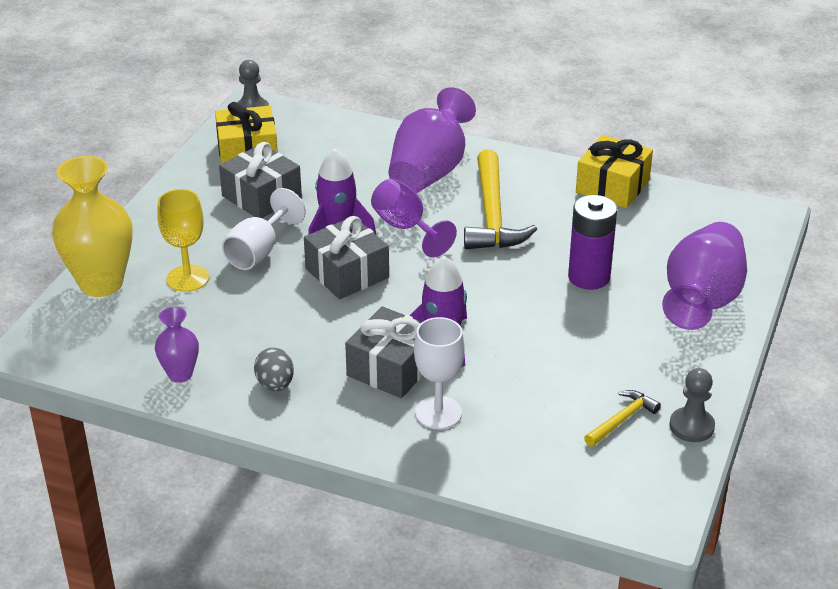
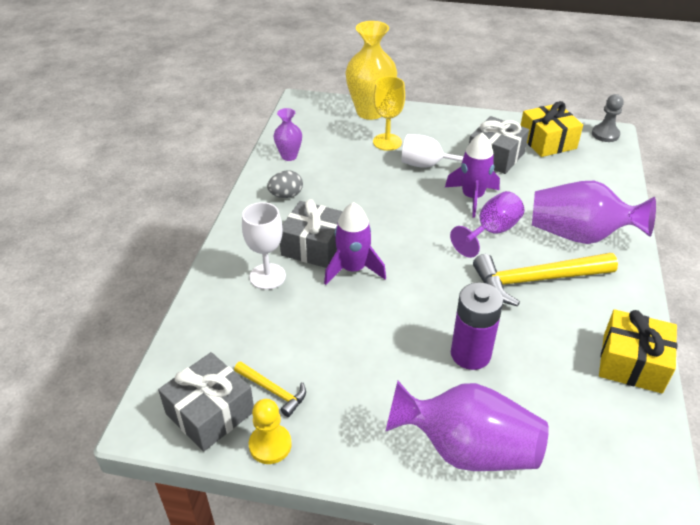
camera: 80 degrees right, 5 degrees up
grey gift [304,216,389,299] -> grey gift moved to [158,352,254,452]
grey pawn [669,368,715,442] -> yellow pawn [249,399,292,464]

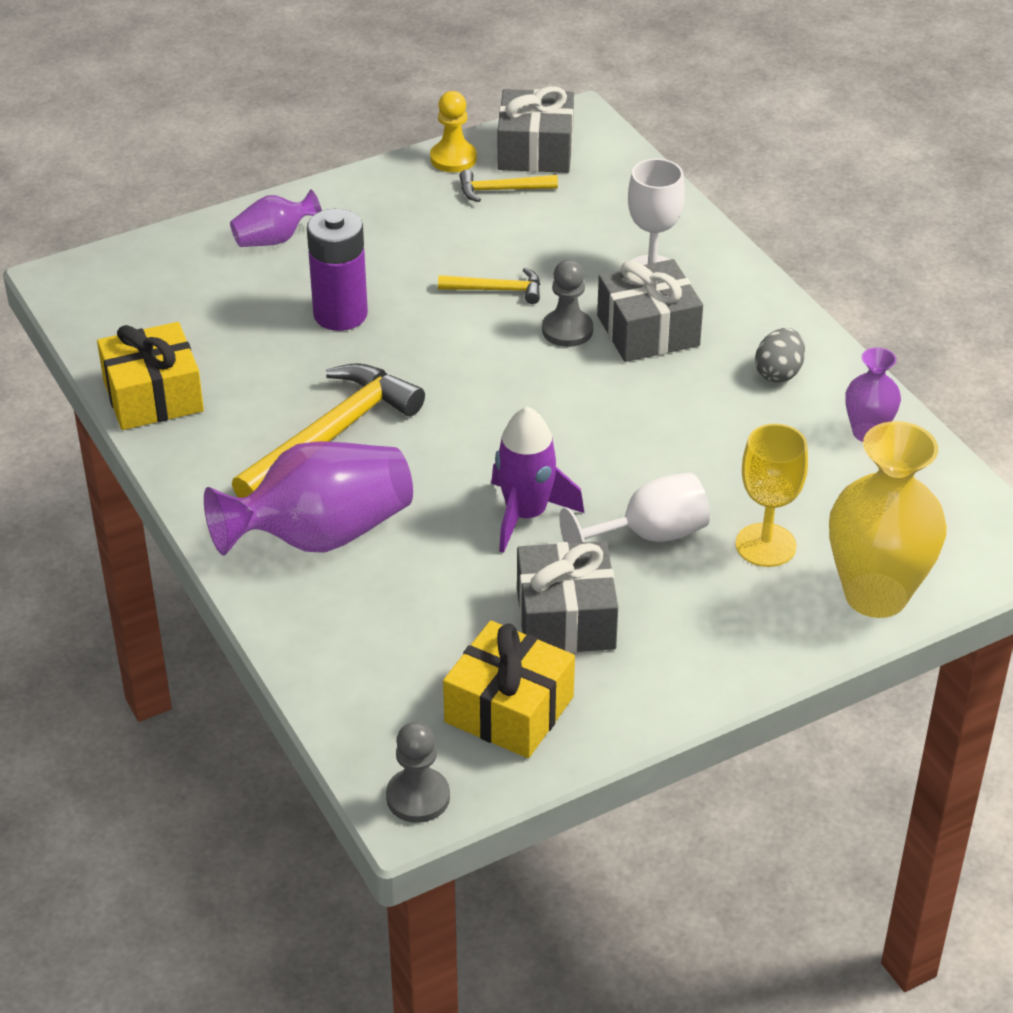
camera: 140 degrees right, 0 degrees up
purple rocket [324,202,386,285] -> grey pawn [542,260,593,347]
purple vase [385,381,549,471] -> purple vase [230,190,322,247], size x0.52
purple goblet [450,191,524,258] -> none
none -> yellow hammer [438,268,540,304]

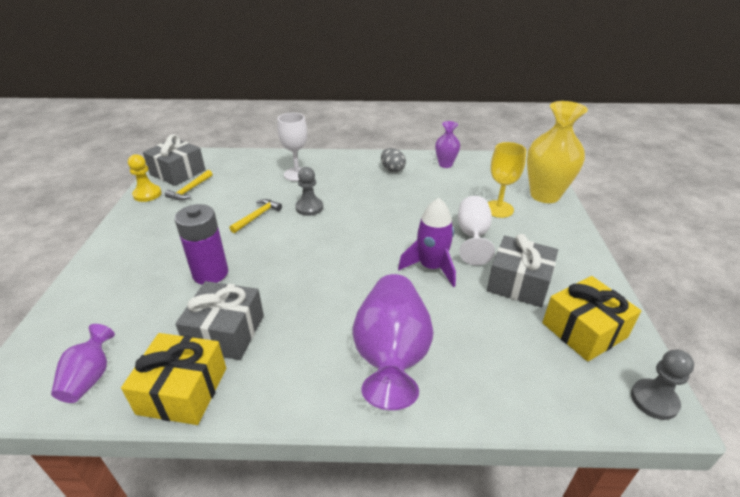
camera: 60 degrees left, 5 degrees down
purple vase [230,190,322,247] -> purple vase moved to [51,324,115,403]
yellow hammer [232,363,425,498] -> none
grey gift [597,259,703,362] -> grey gift moved to [175,281,264,360]

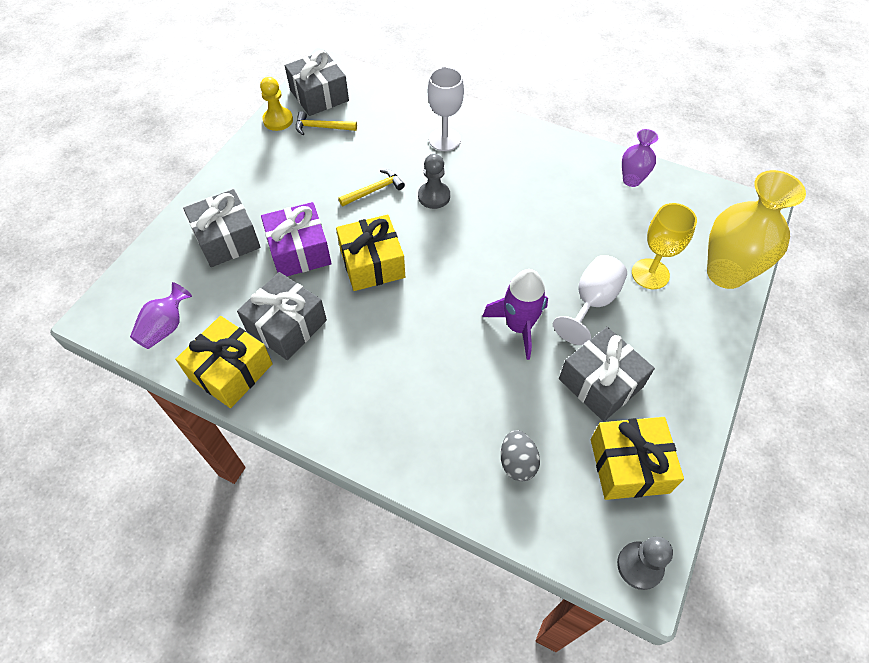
camera: 25 degrees right, 20 degrees up
yellow hammer [165,170,213,200] -> yellow hammer turned 45 degrees clockwise [296,111,357,135]
purple battery [174,204,228,285] -> purple gift [261,202,332,276]
purple vase [352,274,434,410] -> none
grey egg [381,148,406,172] -> grey egg moved to [501,430,540,482]
none -> grey gift [183,189,261,267]
none -> yellow gift [336,214,405,291]

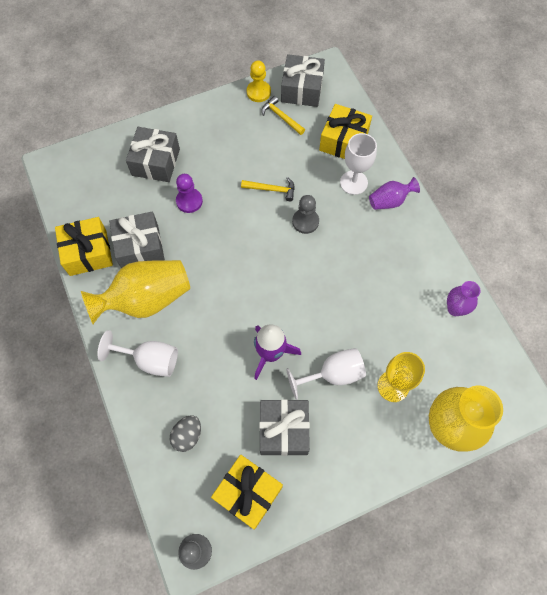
camera: 40 degrees right, 10 degrees up
purple vase [130,282,192,349] -> purple vase moved to [369,177,420,210]
purple gift [261,202,332,276] -> purple pawn [176,174,203,213]
yellow gift [336,214,405,291] -> yellow gift moved to [319,104,372,159]
none -> yellow vase [81,260,190,324]
none -> white goblet [97,330,178,377]

